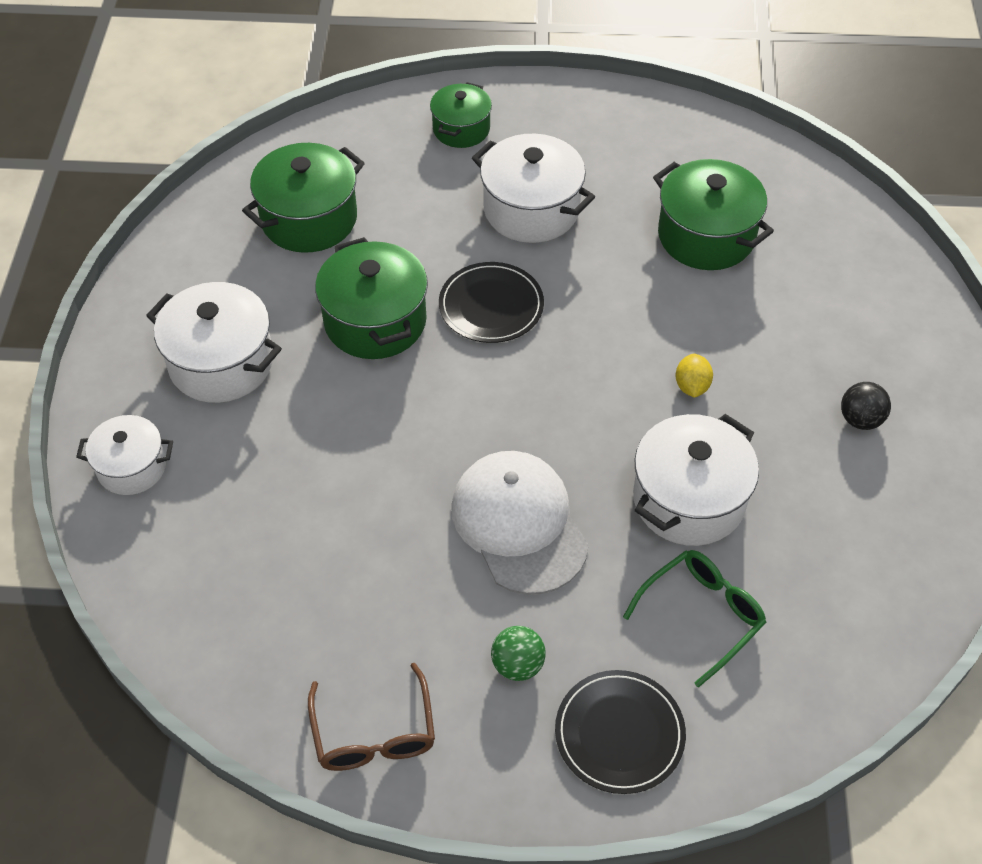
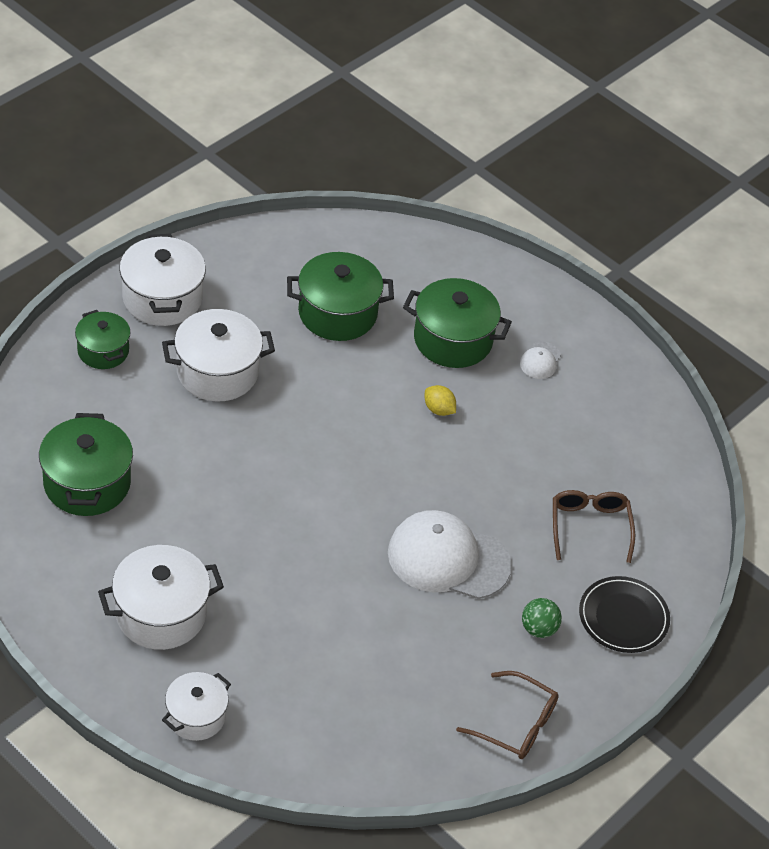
camera: 55 degrees left, 5 degrees down
green pot [315,237,428,359] -> green pot moved to [403,278,512,368]
black plate [439,262,544,343] -> none
green glasses [623,550,766,688] -> brown glasses [553,490,635,563]
white pot [633,414,759,546] -> white pot moved to [119,234,206,326]
black ball [841,382,891,430] -> white cap [520,341,561,379]

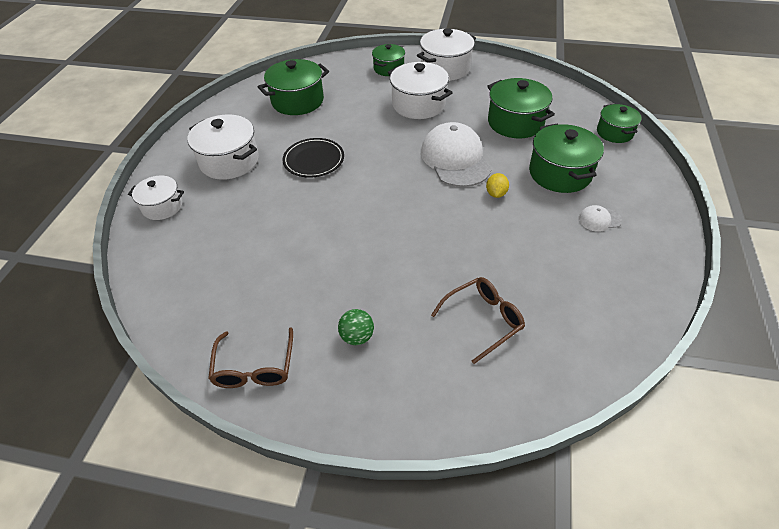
camera: 65 degrees right, 0 degrees up
white cap [388,510,512,599] -> white cap moved to [421,122,492,187]
black plate [579,576,670,653] -> black plate moved to [282,138,344,178]
none -> green pot [597,104,642,143]

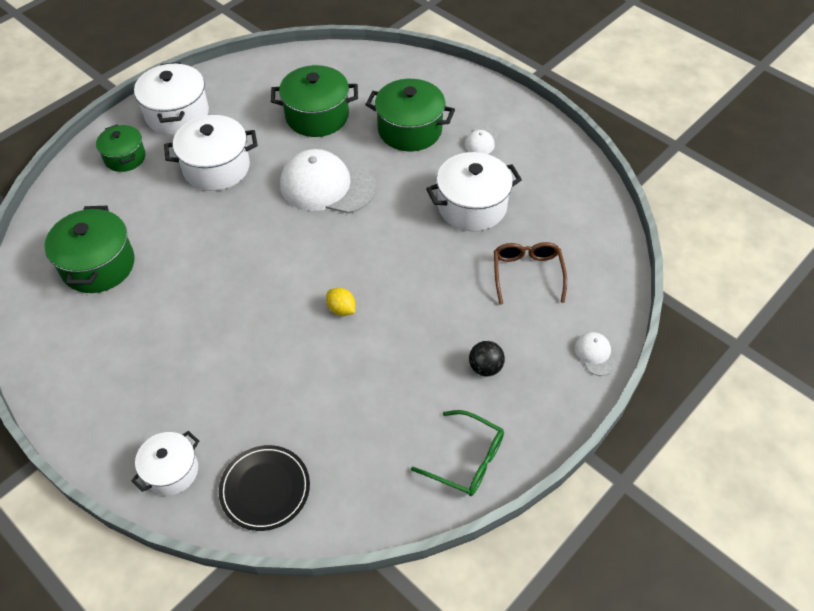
camera: 60 degrees left, 5 degrees up
white pot [187,114,259,180] -> white pot moved to [426,152,522,231]
brown glasses [208,327,293,388] -> green glasses [411,410,504,496]
black plate [282,138,344,178] -> black plate moved to [219,445,310,531]
green ball [338,309,374,345] -> black ball [469,341,505,376]
yellow lemon [486,173,509,198] -> yellow lemon moved to [326,288,355,316]
green pot [597,104,642,143] -> none
none -> white cap [575,332,617,376]

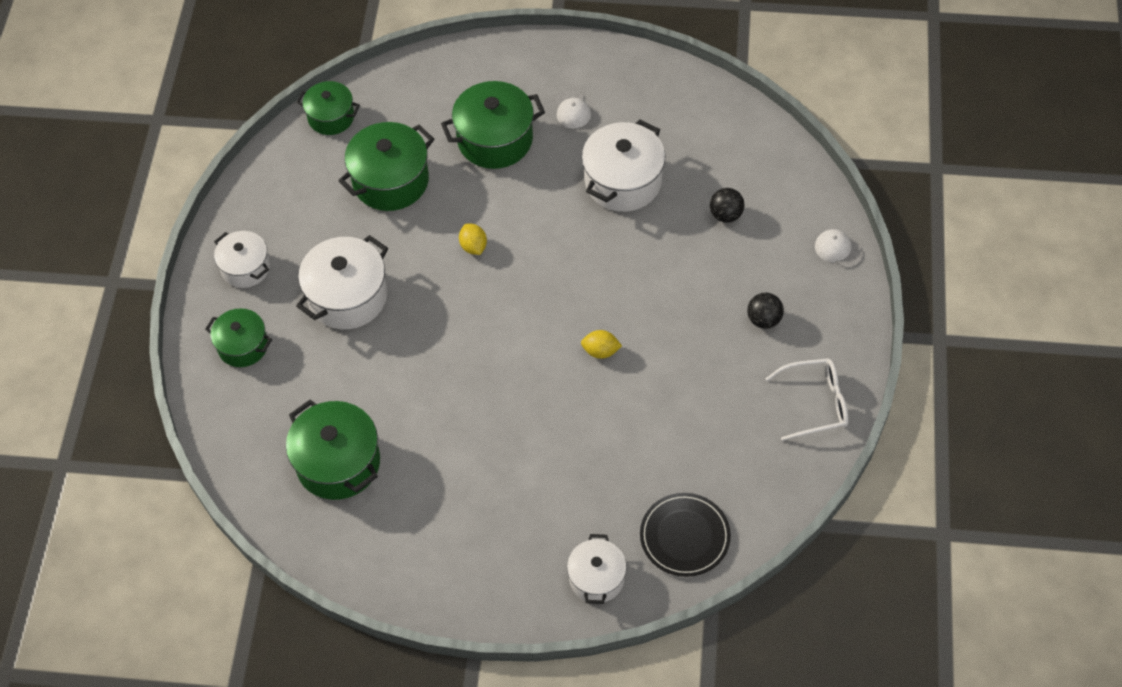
camera: 35 degrees left, 5 degrees up
white pot [134,62,209,135] -> white pot [214,231,270,288], size x0.63
white cap [280,149,376,214] -> yellow lemon [459,223,487,255]
green glasses [411,410,504,496] -> white glasses [765,358,848,441]
brown glasses [494,242,567,305] -> black ball [710,188,745,223]
none -> green pot [296,81,360,135]

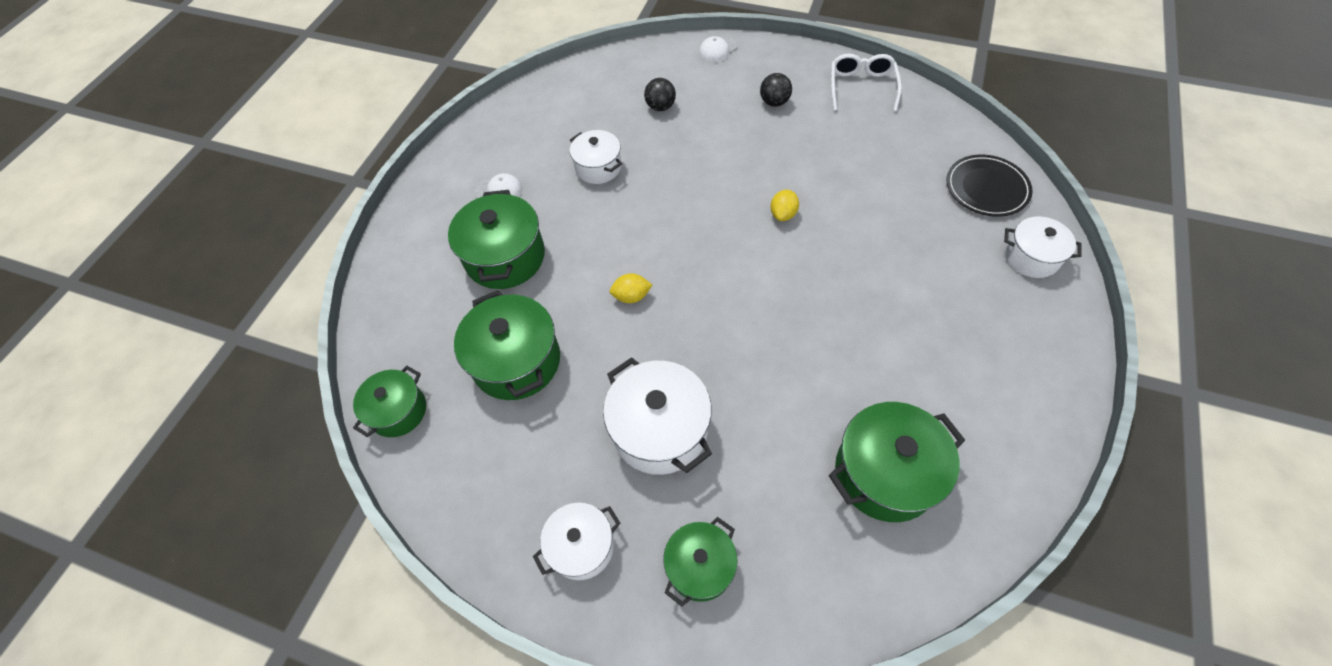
camera: 75 degrees left, 0 degrees up
white pot [582,119,665,212] -> white pot [570,130,622,184], size x0.63

